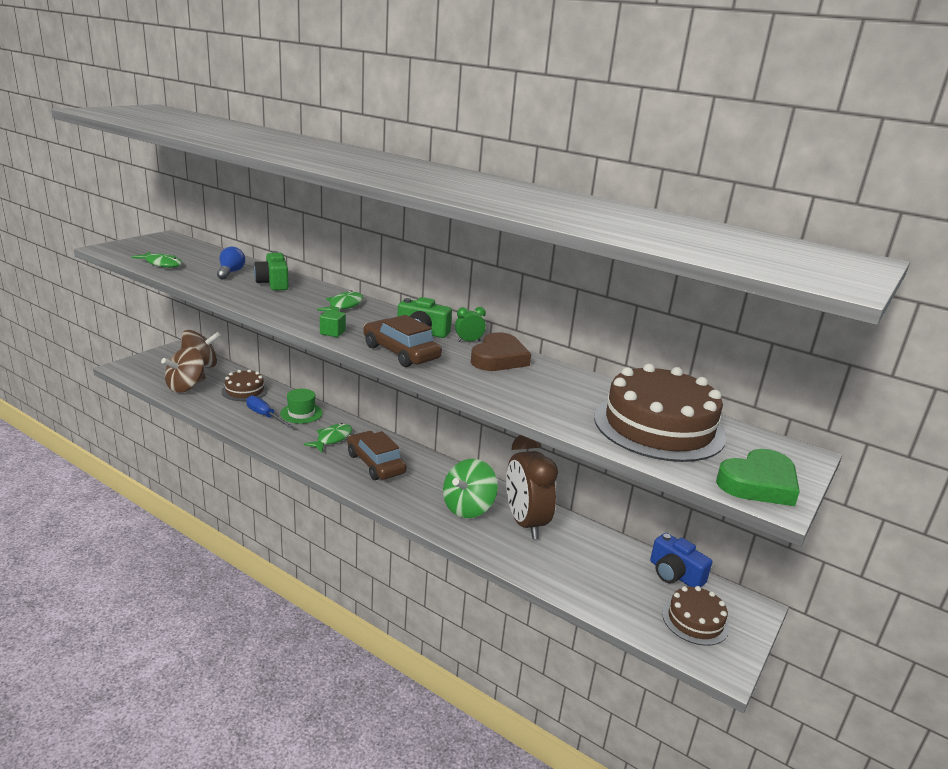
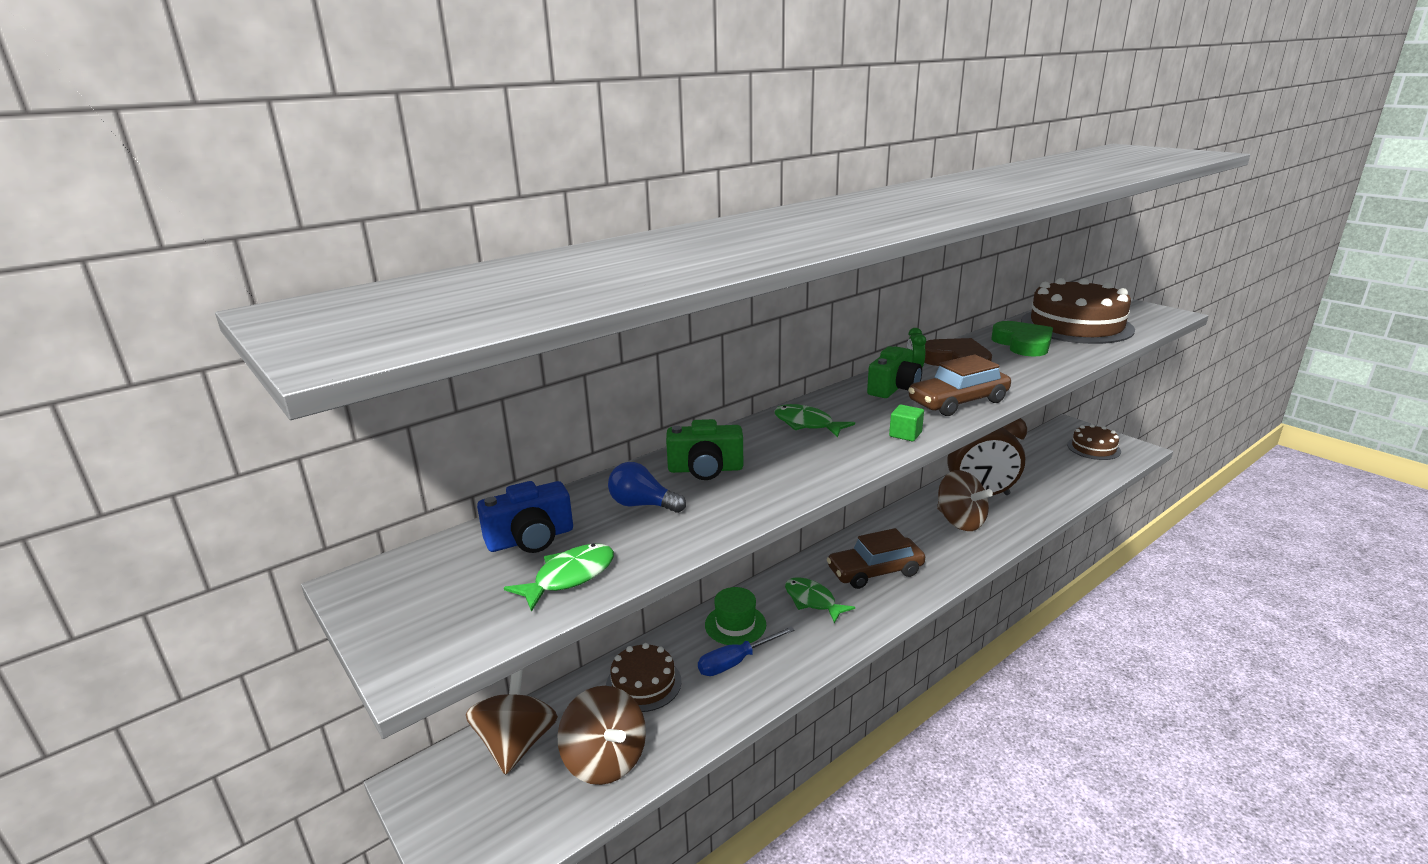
camera: 70 degrees left, 0 degrees up
green spinning top [443,459,498,518] -> brown spinning top [937,470,993,531]
blue camera [650,533,712,587] -> blue camera moved to [477,481,573,553]
green heart [716,449,800,506] -> green heart moved to [991,321,1053,357]

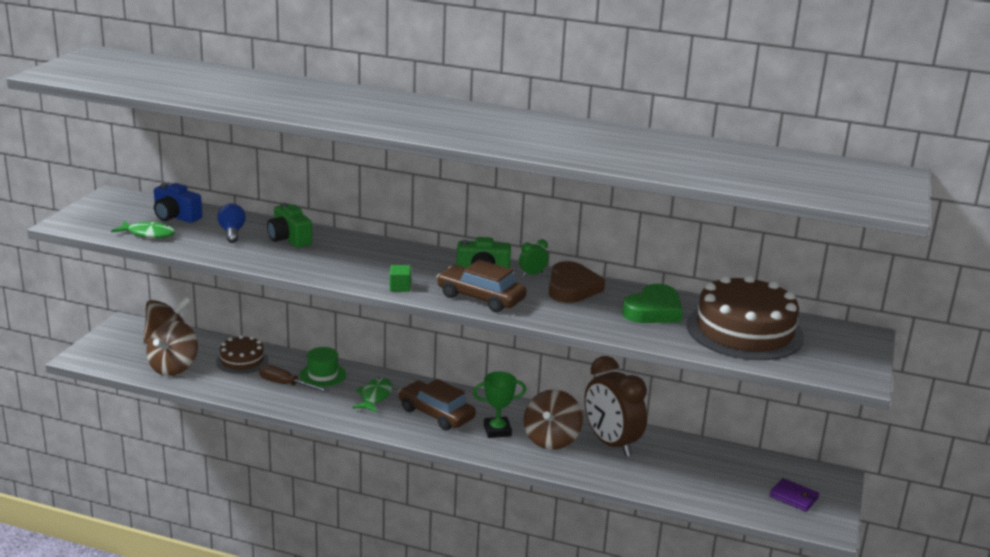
camera: 55 degrees right, 0 degrees up
blue screwdriver [698,626,795,676] -> brown screwdriver [259,365,329,393]
green fish [774,404,855,437] -> none
brown cake [1067,424,1121,460] -> purple wallet [769,478,819,512]
none -> green trophy [473,371,526,438]

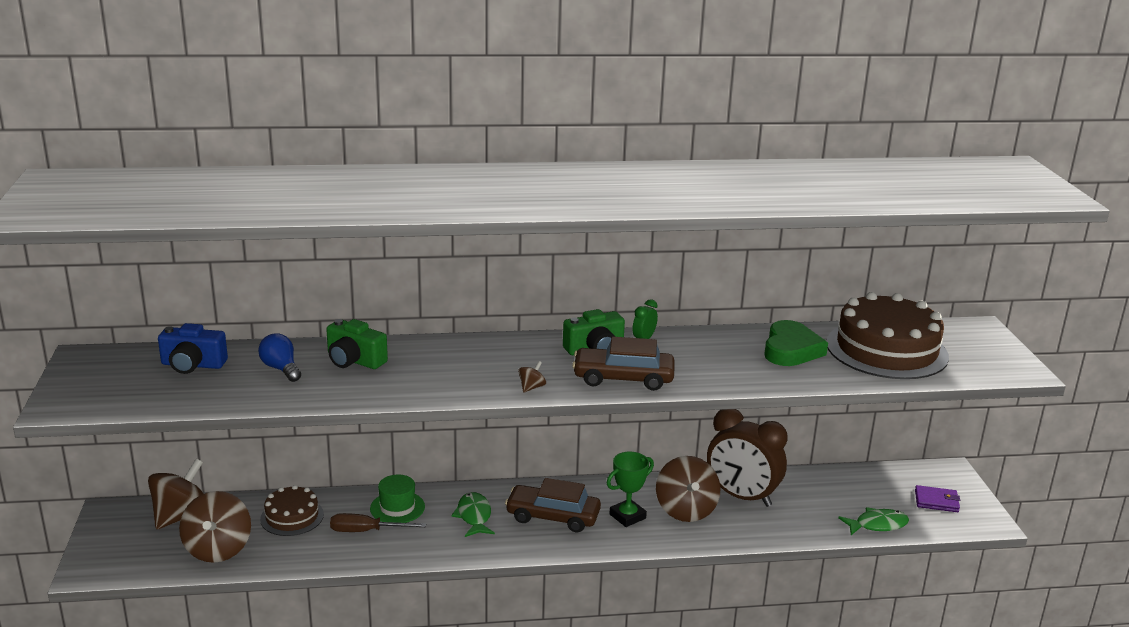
camera: 25 degrees left, 0 degrees up
green fish [111,221,176,238] -> green fish moved to [838,507,909,535]
green cube [390,265,411,292] -> brown spinning top [518,361,546,392]
brown heart [549,261,605,303] -> none

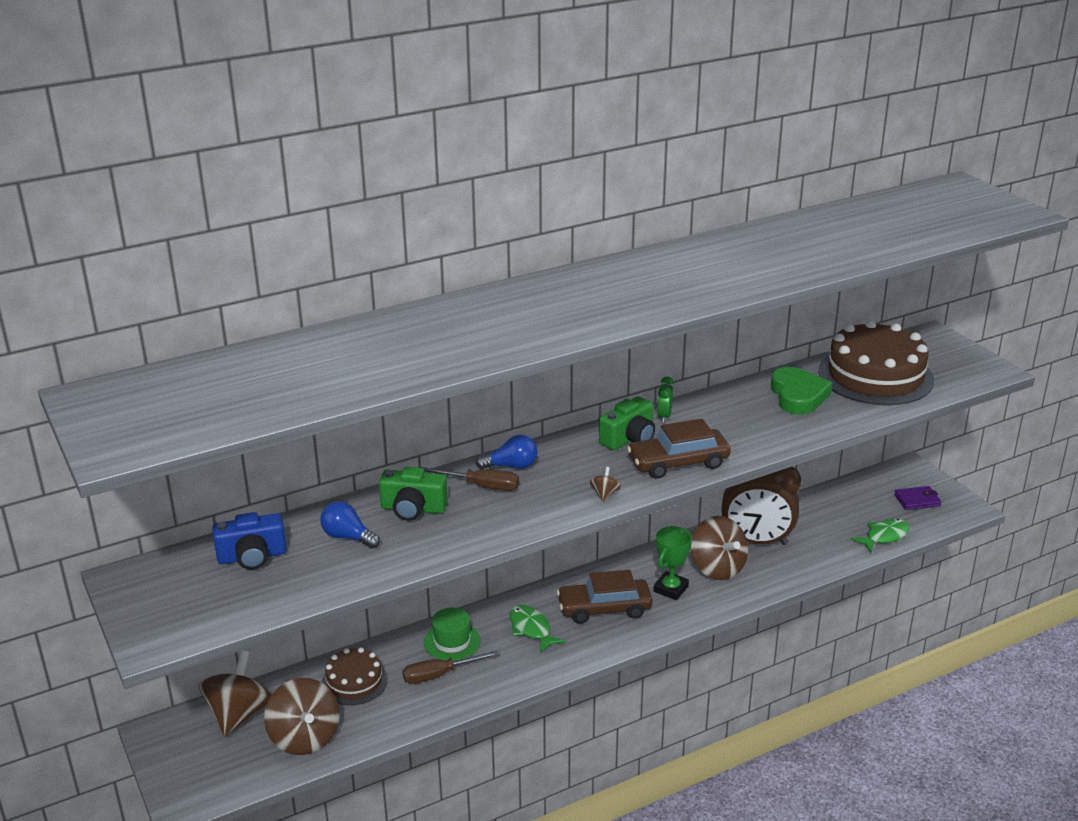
camera: 20 degrees left, 5 degrees up
none -> brown screwdriver [420,467,519,491]
none -> blue light bulb [476,435,538,469]

